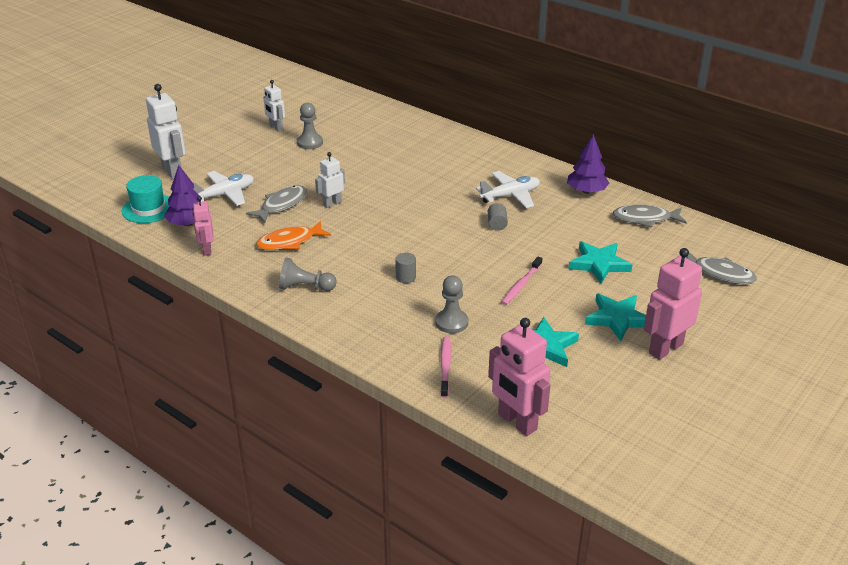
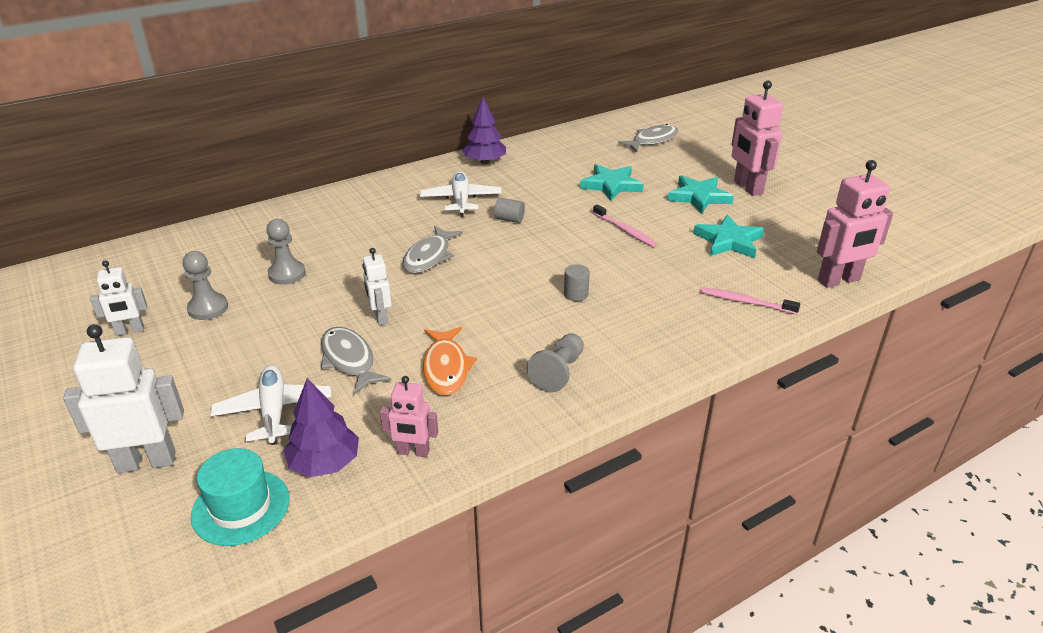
camera: 70 degrees left, 0 degrees up
grey pawn [435,276,468,333] -> grey pawn moved to [266,219,306,285]
grey fish [613,205,687,228] -> grey fish moved to [403,226,463,273]

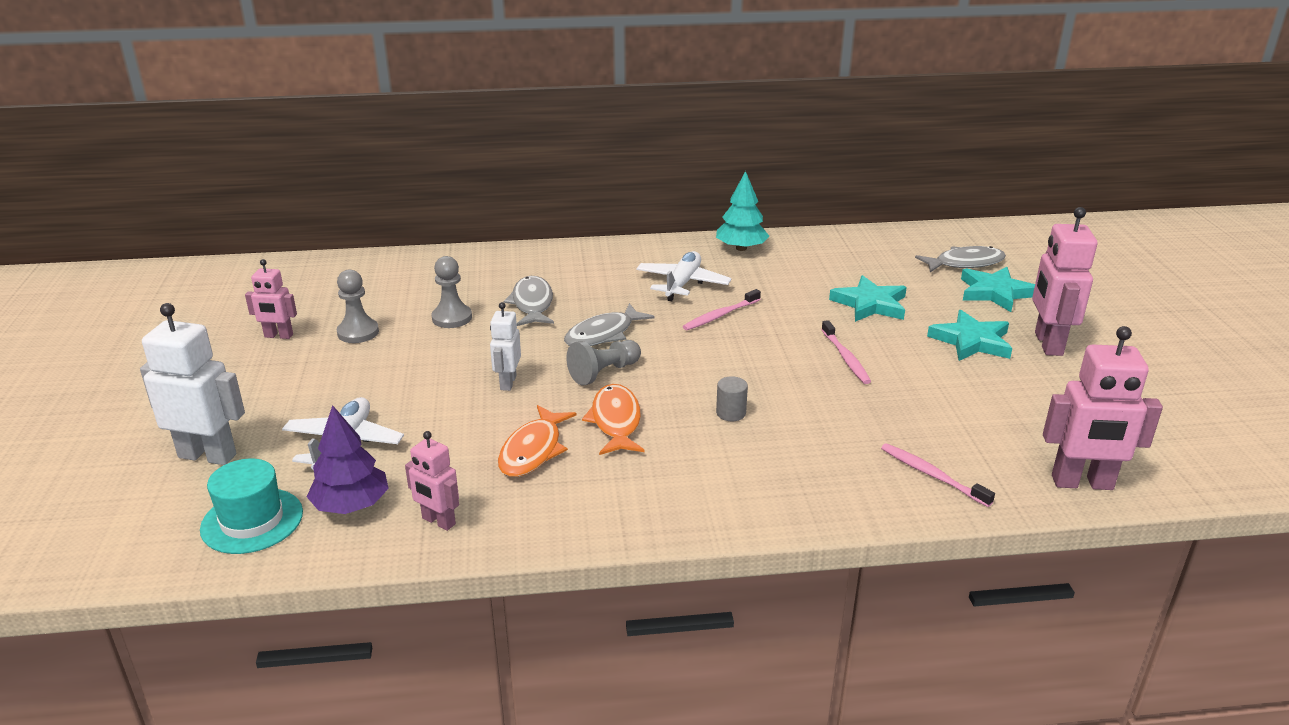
camera: 25 degrees right, 5 degrees down
white robot [90,260,147,336] -> pink robot [245,259,297,339]
grey fish [321,327,391,394] -> grey fish moved to [504,276,554,326]
purple tree [462,97,506,164] -> turquoise tree [716,171,769,251]
grey cylinder [494,198,525,223] -> pink toothbrush [683,289,761,330]
grey pawn [527,333,584,393] -> grey pawn moved to [566,340,641,385]
turquoise star [693,214,764,258] -> turquoise star moved to [961,267,1035,312]
none -> orange fish [582,384,644,455]

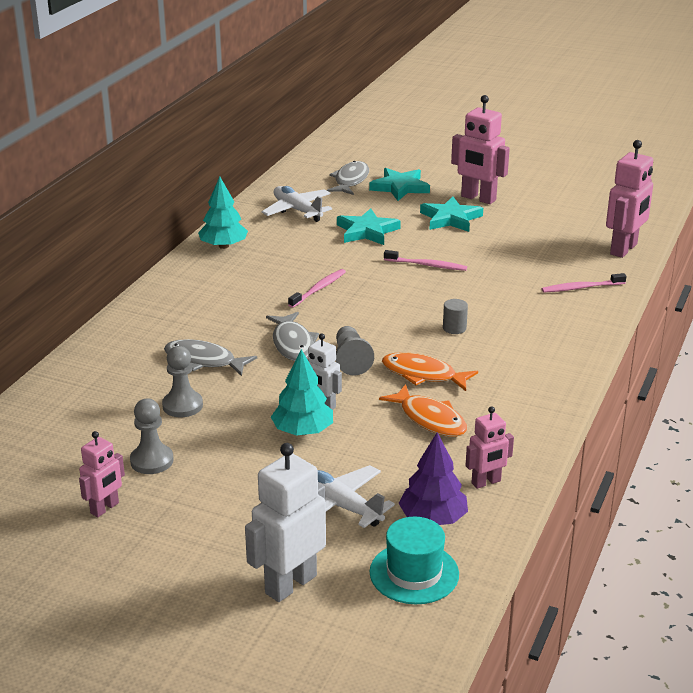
camera: 60 degrees left, 0 degrees up
white plane [636,251,732,301] -> white plane moved to [262,186,332,222]
pink toothbrush [683,289,761,330] -> pink toothbrush turned 135 degrees counterclockwise [288,269,346,308]
none -> turquoise tree [271,349,333,436]

